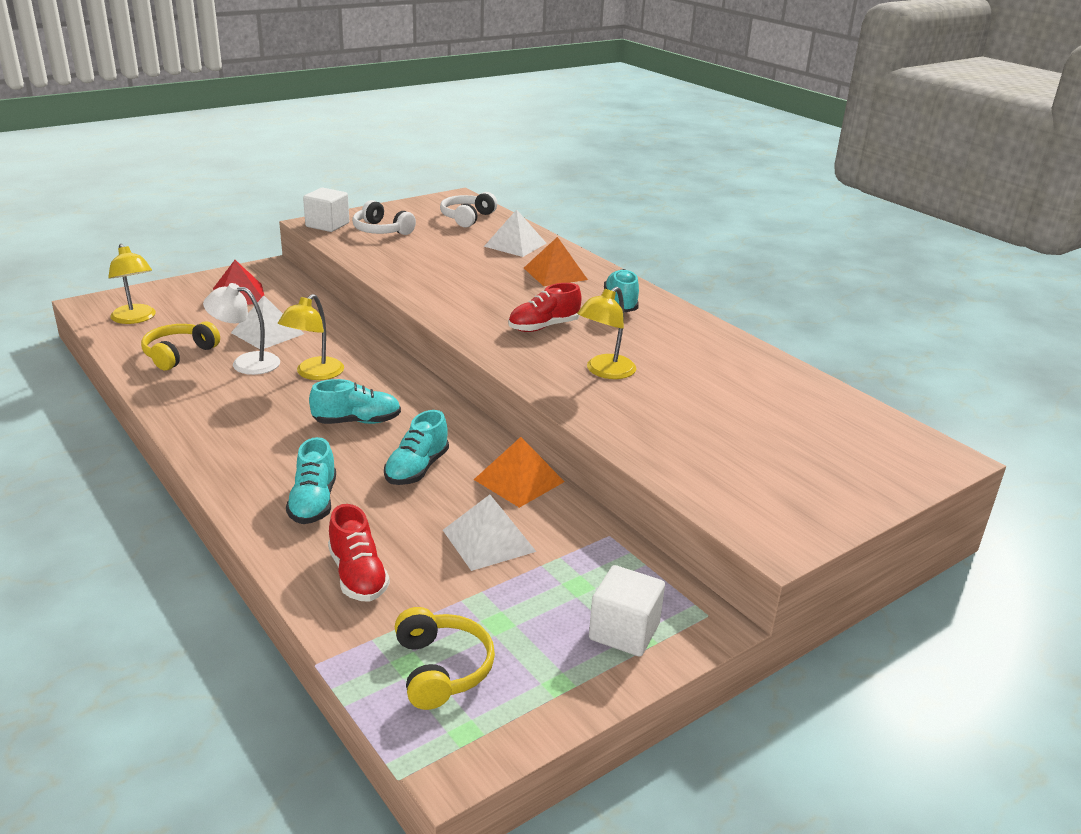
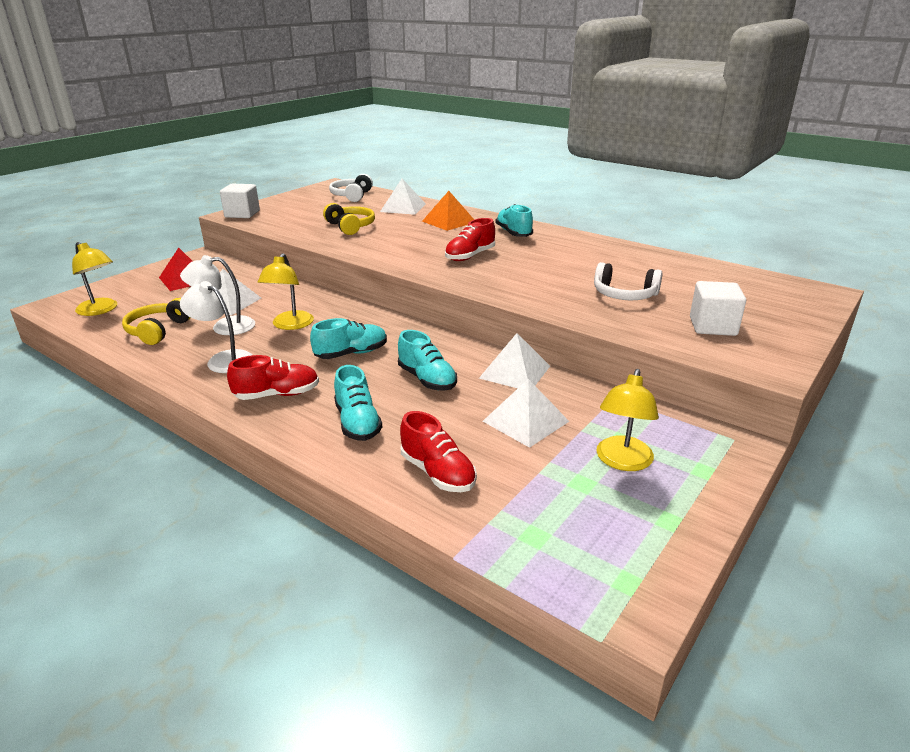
camera: 15 degrees left, 0 degrees up
white headphones [352,200,416,235] -> white headphones moved to [594,262,663,300]
turquoise shoe [384,410,449,485] -> turquoise shoe turned 45 degrees counterclockwise [398,330,457,391]
yellow headphones [395,607,495,710] -> yellow headphones moved to [323,203,375,235]
orange pyramid [474,437,565,508] -> white pyramid [479,333,550,388]
yellow lamp [577,287,636,379] -> yellow lamp moved to [596,369,659,471]
white cube [589,565,665,656] -> white cube moved to [690,281,746,336]
none -> white lamp [180,281,252,373]
none -> red shoe [227,355,319,400]

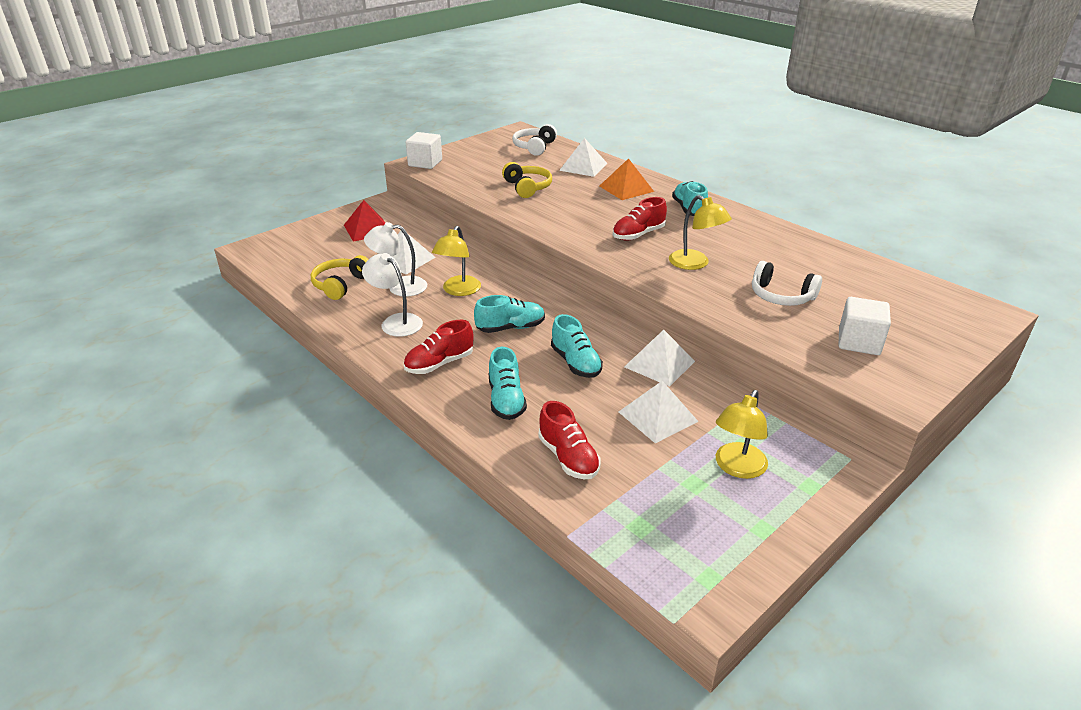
camera: 10 degrees right, 5 degrees up
yellow lamp [72,242,117,316] -> yellow lamp moved to [669,195,732,270]
red shoe [227,355,319,400] -> red shoe turned 150 degrees clockwise [404,320,473,374]

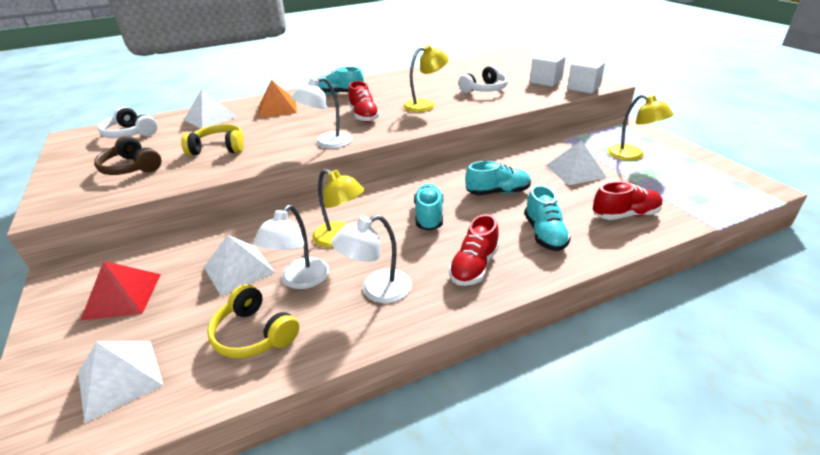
camera: 70 degrees left, 0 degrees up
red shoe [404,320,473,374] -> red shoe turned 45 degrees clockwise [449,214,499,286]
white cube [406,132,442,169] -> white cube moved to [567,57,605,94]
turquoise shoe [489,347,527,420] -> turquoise shoe turned 75 degrees clockwise [524,185,571,251]
white pyramid [624,330,695,387] -> white pyramid moved to [78,341,163,423]
none -> brown headphones [94,136,161,175]
none -> white lamp [291,77,352,148]

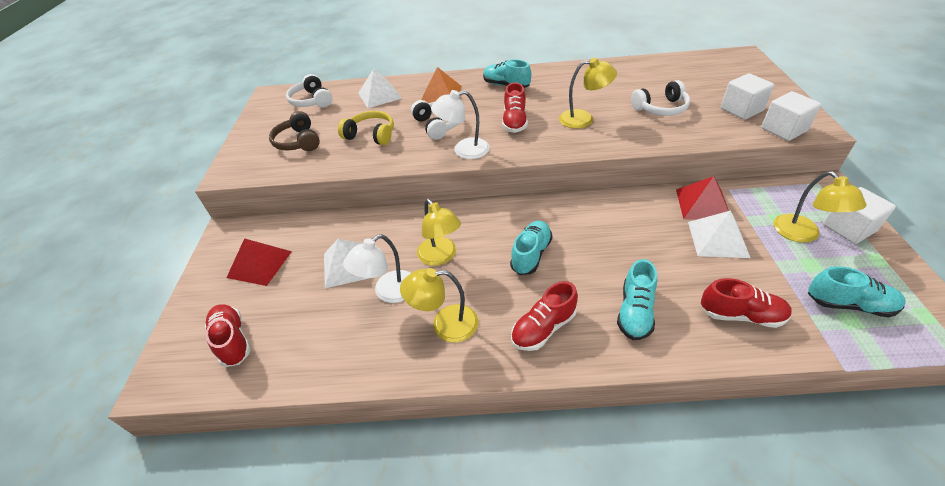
camera: 25 degrees right, 10 degrees up
white pyramid [78,341,163,423] -> red shoe [205,304,251,367]
yellow headphones [207,284,299,358] -> none
white lamp [332,215,412,303] -> yellow lamp [400,268,478,343]
turquoise shoe [465,161,531,195] -> turquoise shoe moved to [808,266,906,317]
none -> white headphones [411,100,459,140]
none -> red pyramid [676,176,729,220]
none -> white cube [823,187,896,244]

